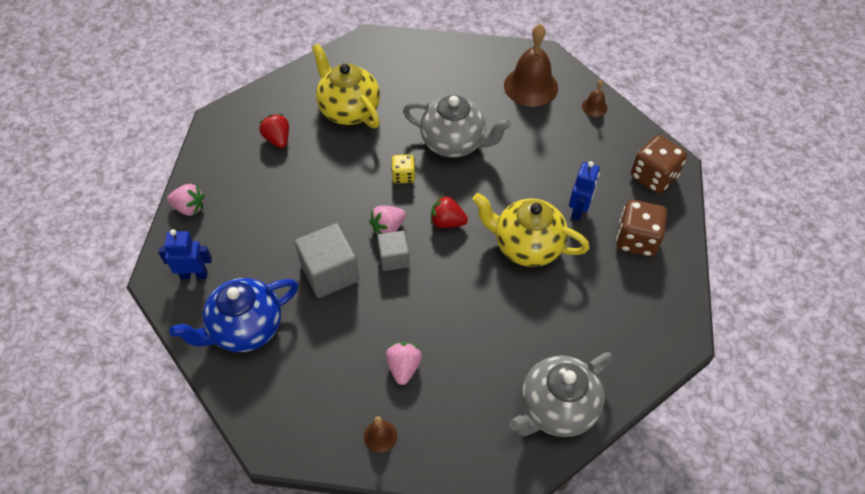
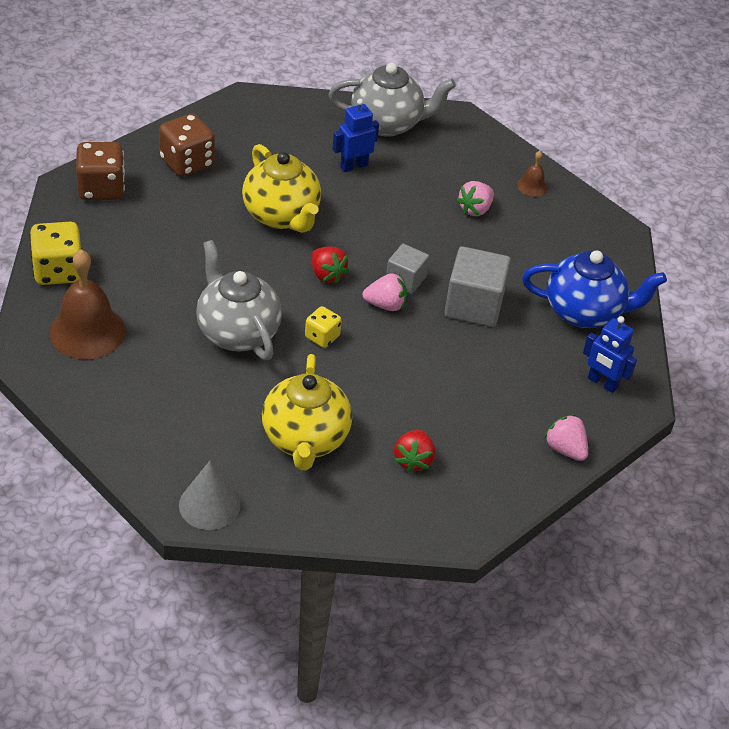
camera: 145 degrees left, 10 degrees down
blue robot [569,161,600,221] -> blue robot moved to [333,99,379,172]
brown bell [582,80,608,117] -> yellow dice [29,222,82,285]
none -> grey cone [179,461,241,530]

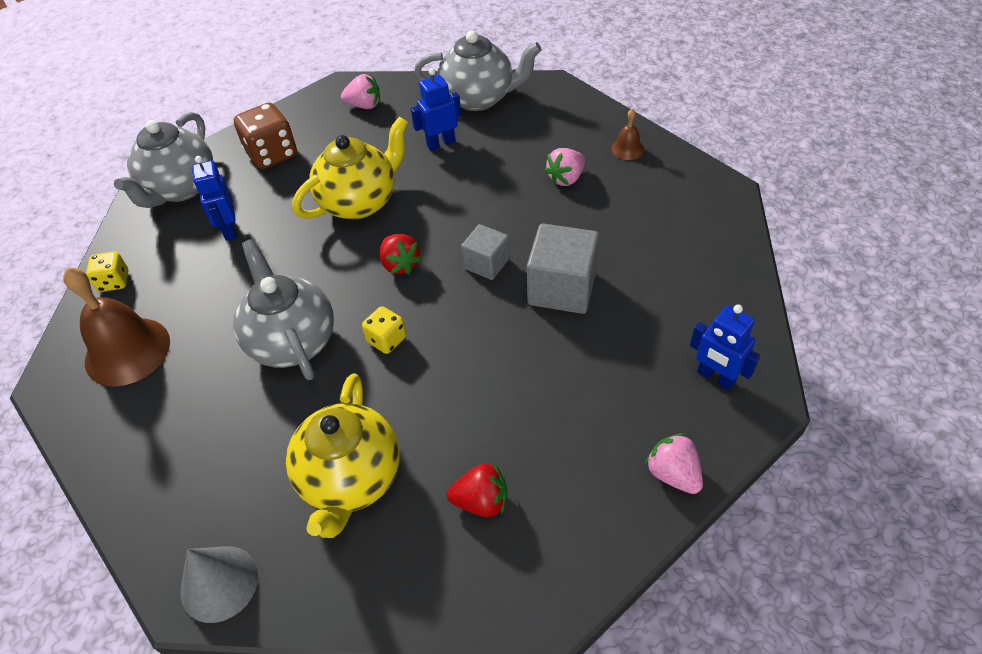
camera: 10 degrees right, 5 degrees up
yellow dice [29,222,82,285] -> yellow dice [86,251,129,292], size x0.58
brown dice [76,142,125,200] -> grey teapot [114,112,213,208]
yellow teapot [242,144,321,233] -> yellow teapot turned 105 degrees counterclockwise [292,117,408,219]
pink strawberry [362,273,407,311] -> pink strawberry moved to [341,74,380,109]
red strawberry [394,430,435,473] -> red strawberry turned 105 degrees counterclockwise [447,463,507,517]
blue teapot [522,250,667,328] -> none
none -> blue robot [192,156,237,241]

